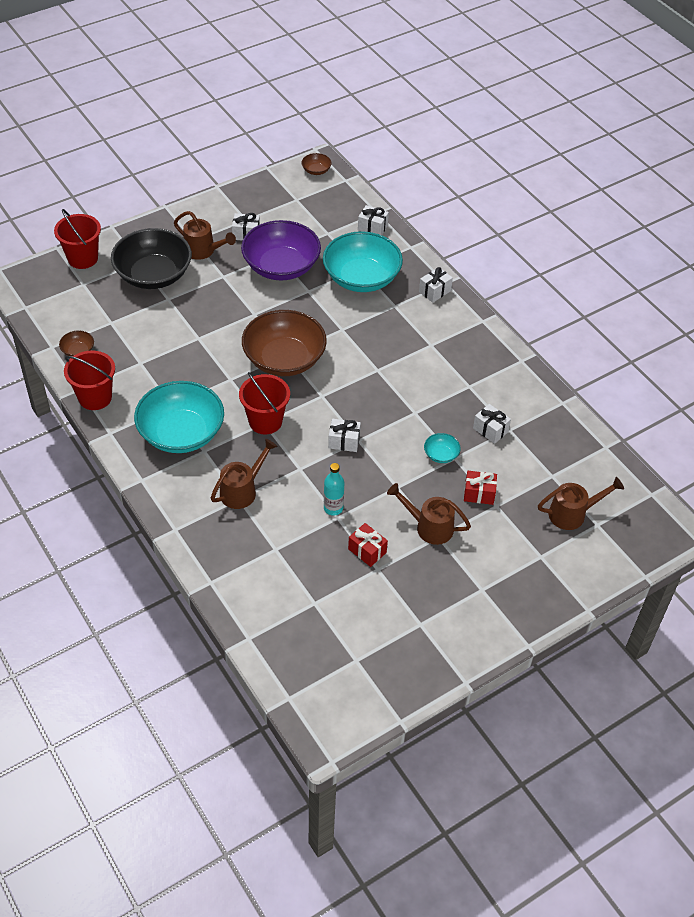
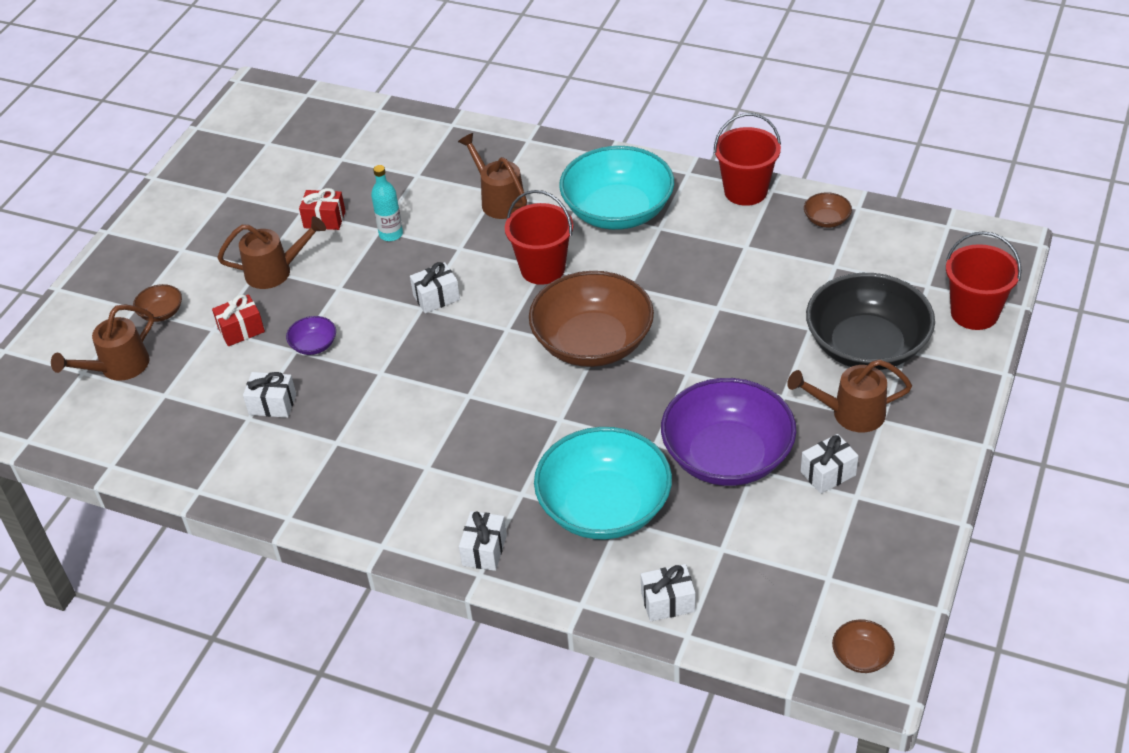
camera: 150 degrees right, 5 degrees down
brown watering can [211,439,278,509] -> brown watering can turned 135 degrees clockwise [458,133,527,219]
turquoise bowl [424,433,461,463] -> purple bowl [286,316,336,355]
none -> brown bowl [133,284,182,322]

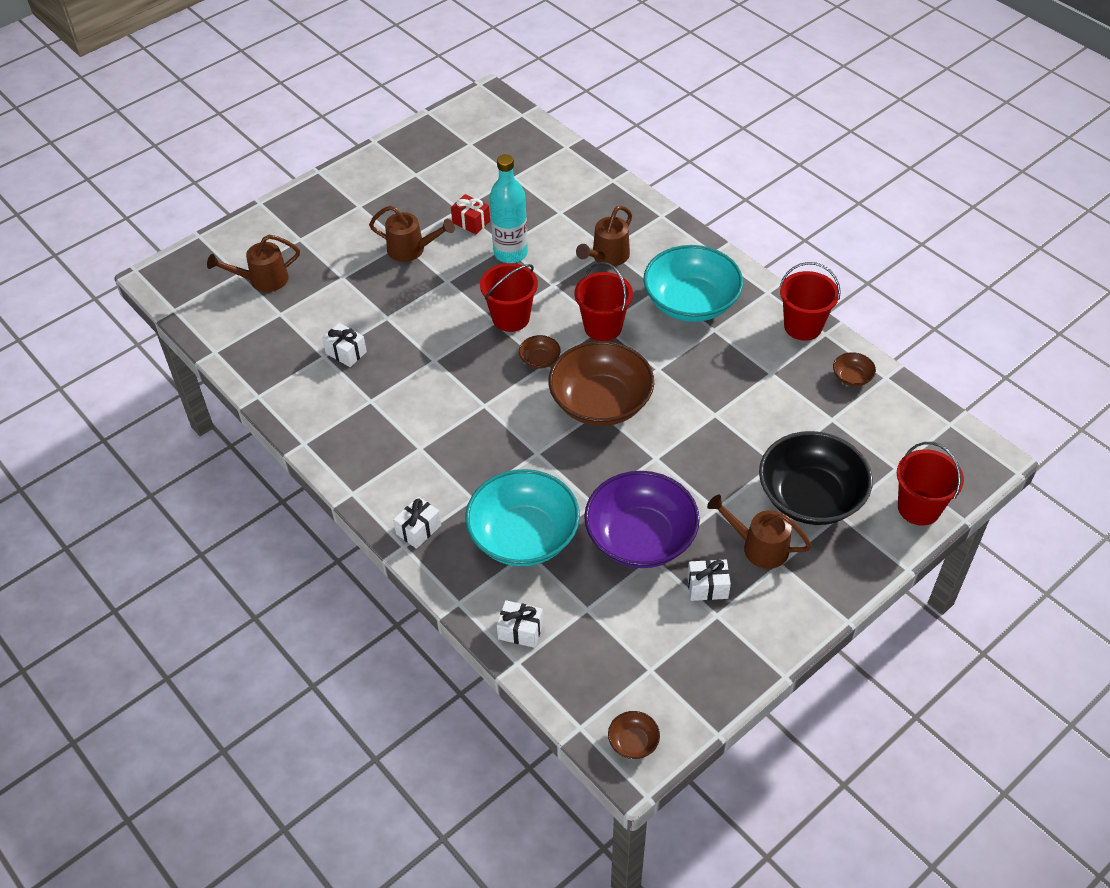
camera: 25 degrees right, 5 degrees up
brown bowl [133,284,182,322] -> brown bowl moved to [519,335,561,369]
red gift [212,294,265,346] -> none
purple bowl [286,316,336,355] -> none
turquoise bottle [371,165,403,241] -> turquoise bottle [490,154,528,263], size x1.69
white gift [410,262,460,313] -> red bucket [480,263,538,332]
brown watering can [458,133,527,219] -> brown watering can turned 135 degrees counterclockwise [576,205,632,266]

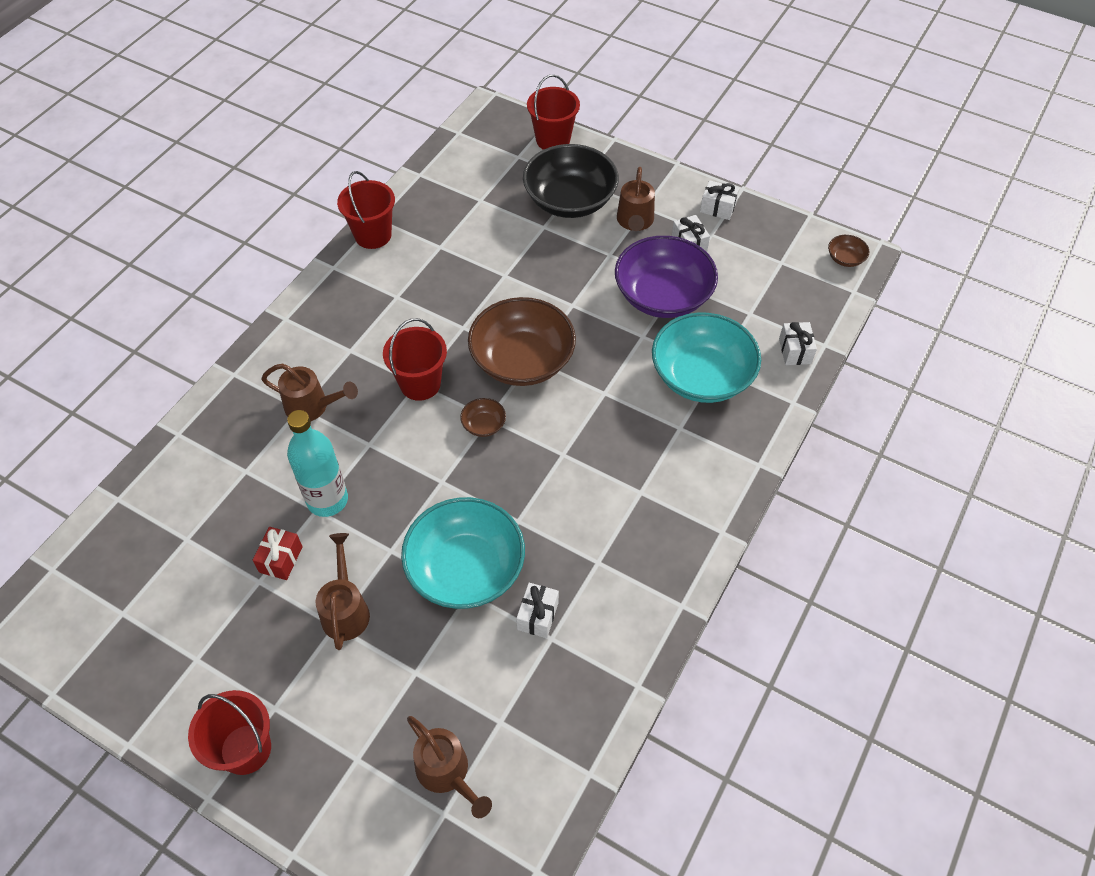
camera: 110 degrees left, 5 degrees up
white gift [393,496,441,549] -> white gift moved to [700,180,739,220]
red bucket [480,263,538,332] -> red bucket moved to [188,690,271,775]
turquoise bowl [643,245,743,322] -> turquoise bowl moved to [401,497,525,609]
brown bowl [833,352,876,387] -> none

